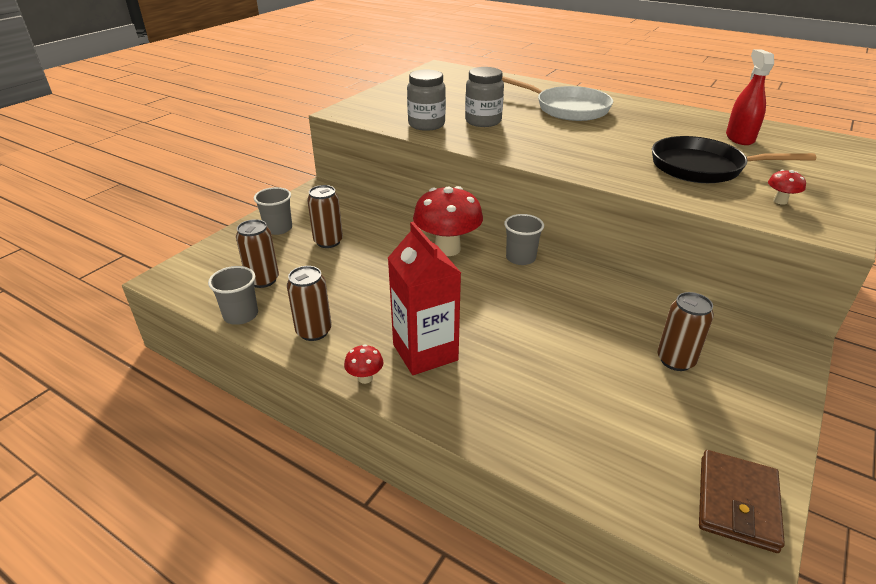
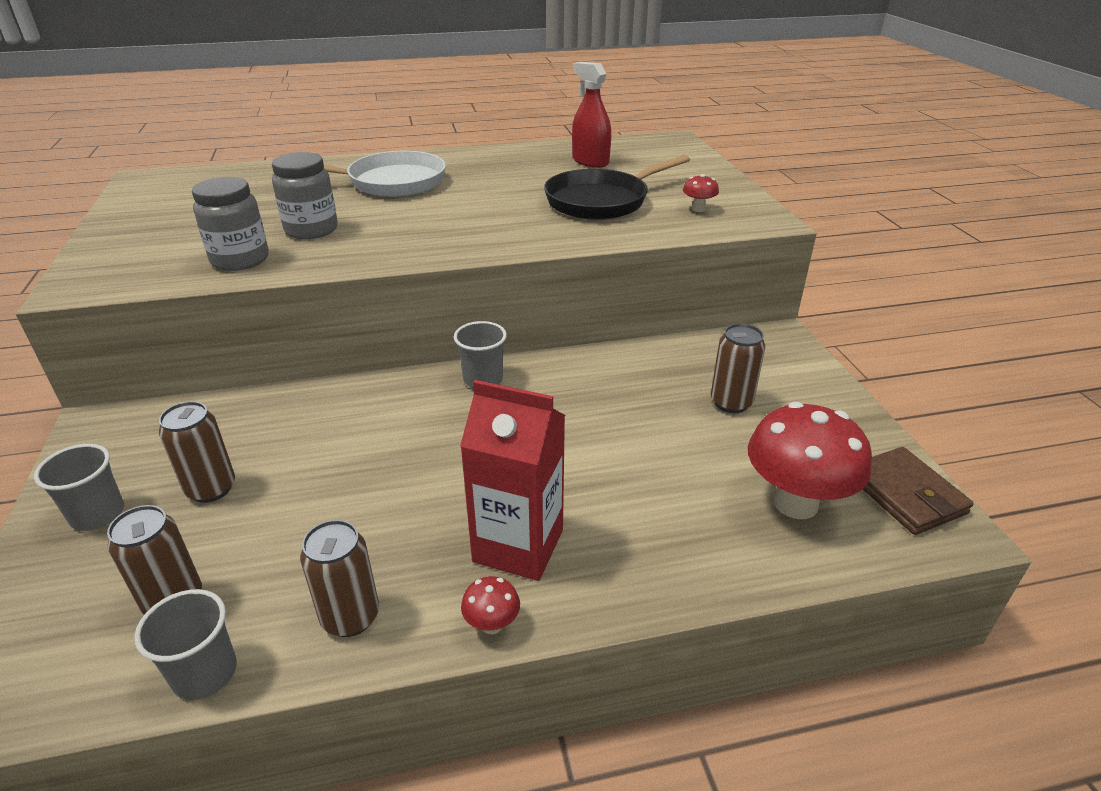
camera: 45 degrees left, 0 degrees up
red mushroom [413,186,483,256] -> red mushroom moved to [748,402,872,519]

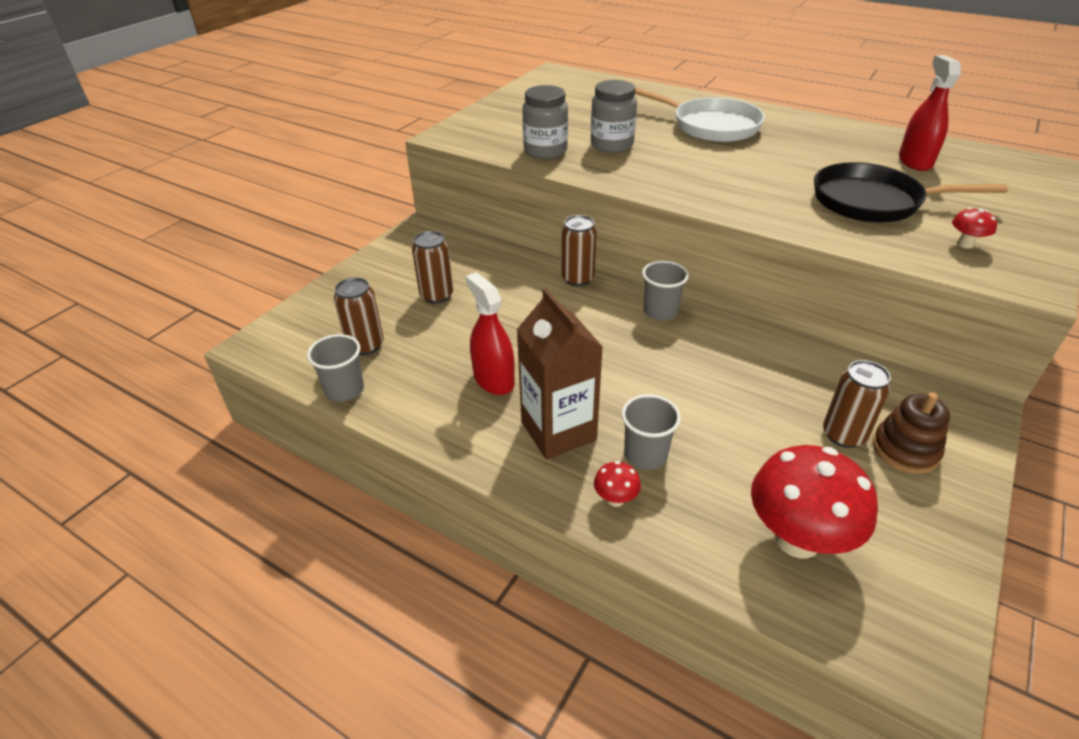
camera: 45 degrees right, 5 degrees up
grey cup [34,444,124,531] -> grey cup moved to [622,394,681,470]
brown can [300,520,379,637] -> brown can moved to [561,215,597,286]
red carton [460,380,565,581] -> brown carton [517,288,603,459]
red mushroom [461,576,520,634] -> red mushroom moved to [594,461,641,507]
brown wallet [863,447,974,535] -> none
none -> red spray bottle [465,272,515,395]
none -> brown stacking toy [872,392,950,474]

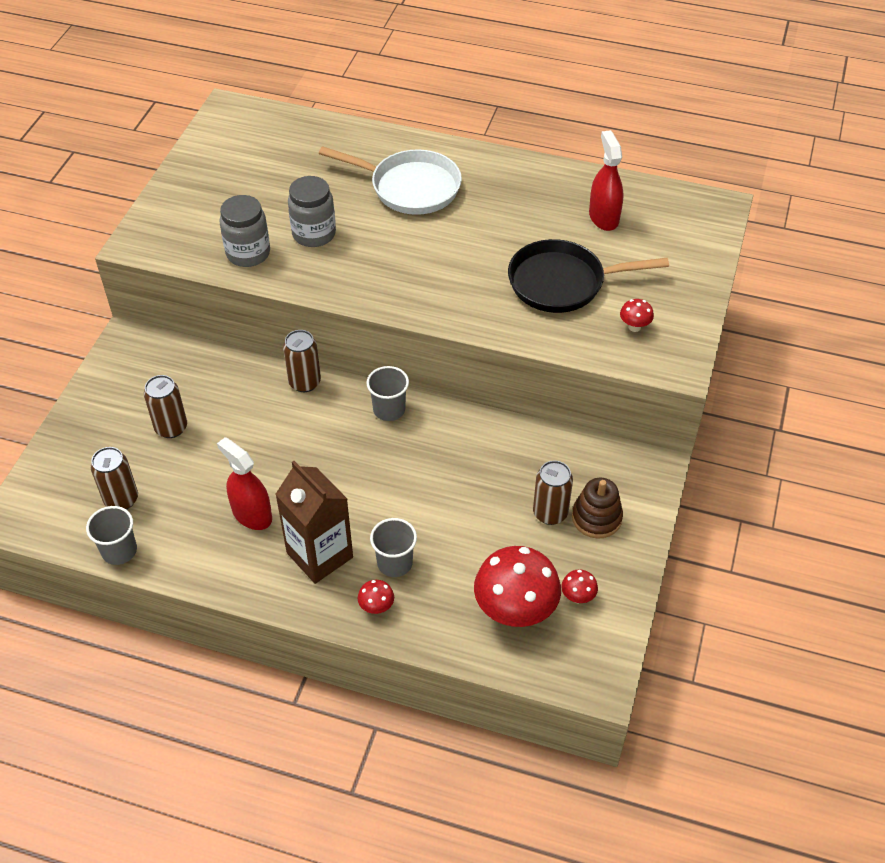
camera: 15 degrees left, 10 degrees up
none -> red mushroom [561,569,598,604]

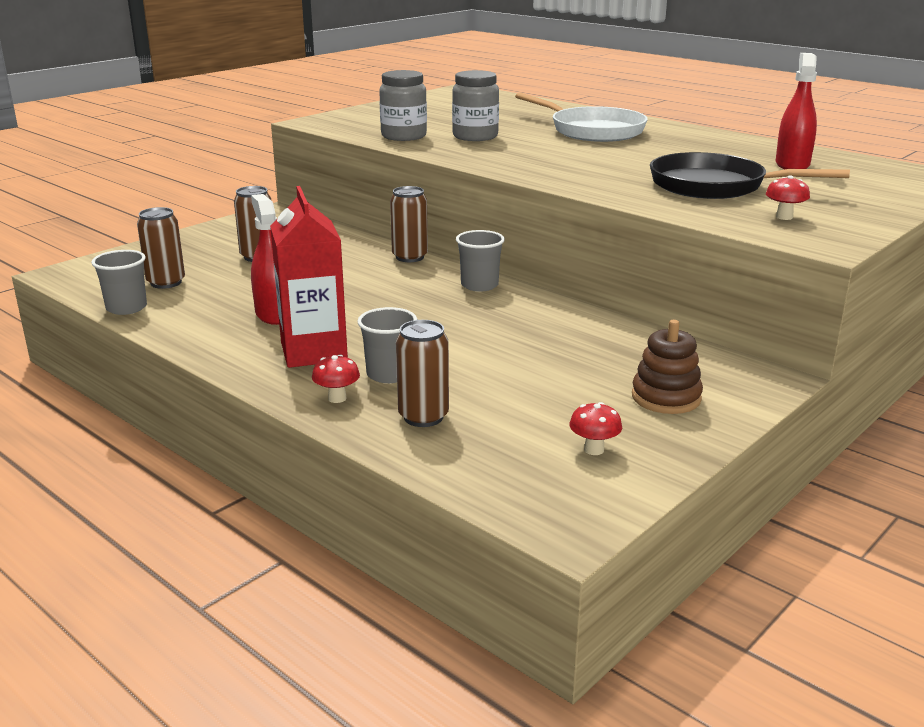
camera: 25 degrees right, 25 degrees down
brown carton [275,461,353,584] -> red carton [270,186,348,368]
red mushroom [474,546,561,627] -> none
brown can [533,461,573,525] -> brown can moved to [396,320,449,427]

